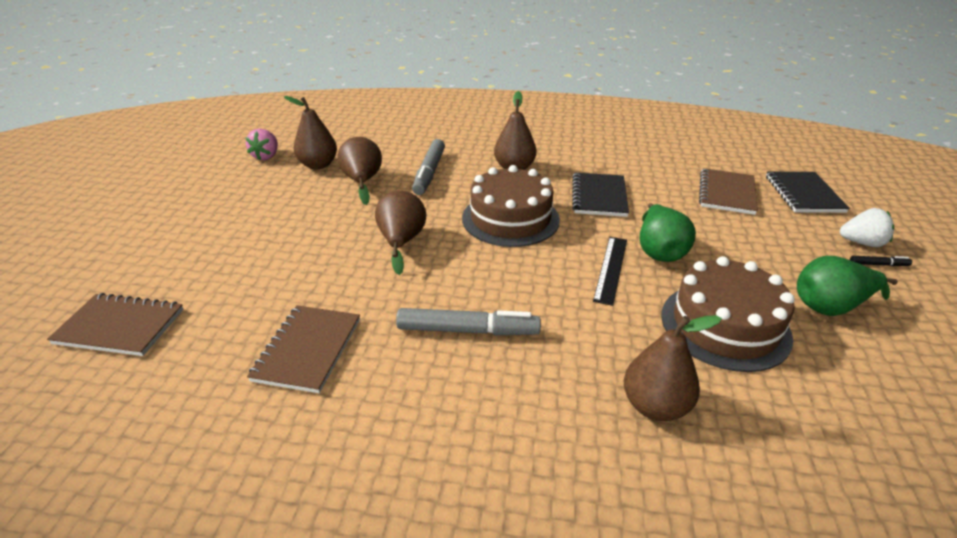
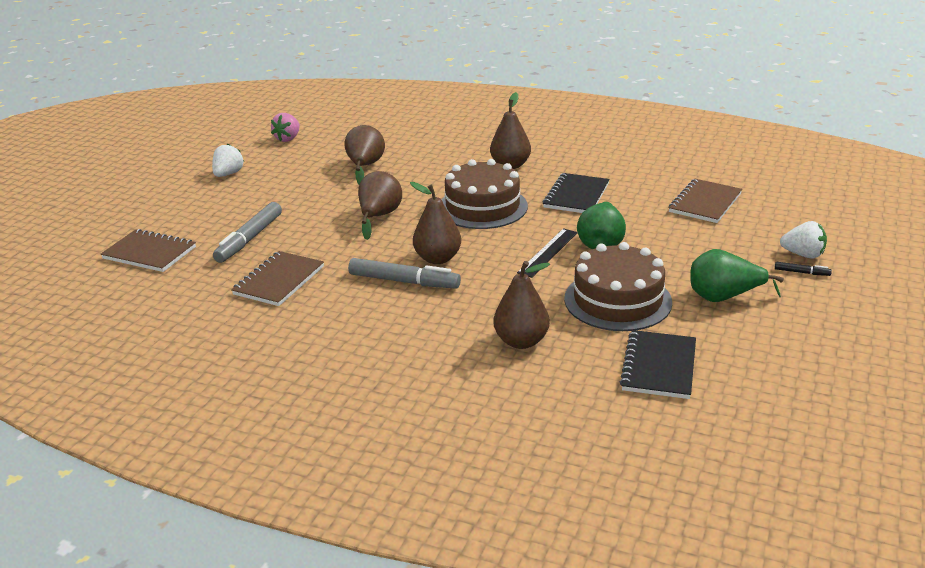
camera: 15 degrees right, 5 degrees down
brown pear [284,96,337,169] -> brown pear moved to [410,182,461,264]
grey marker [412,139,445,195] -> grey marker moved to [213,202,282,263]
black notebook [766,172,850,213] -> black notebook moved to [620,330,696,399]
none -> white strawberry [212,143,244,177]

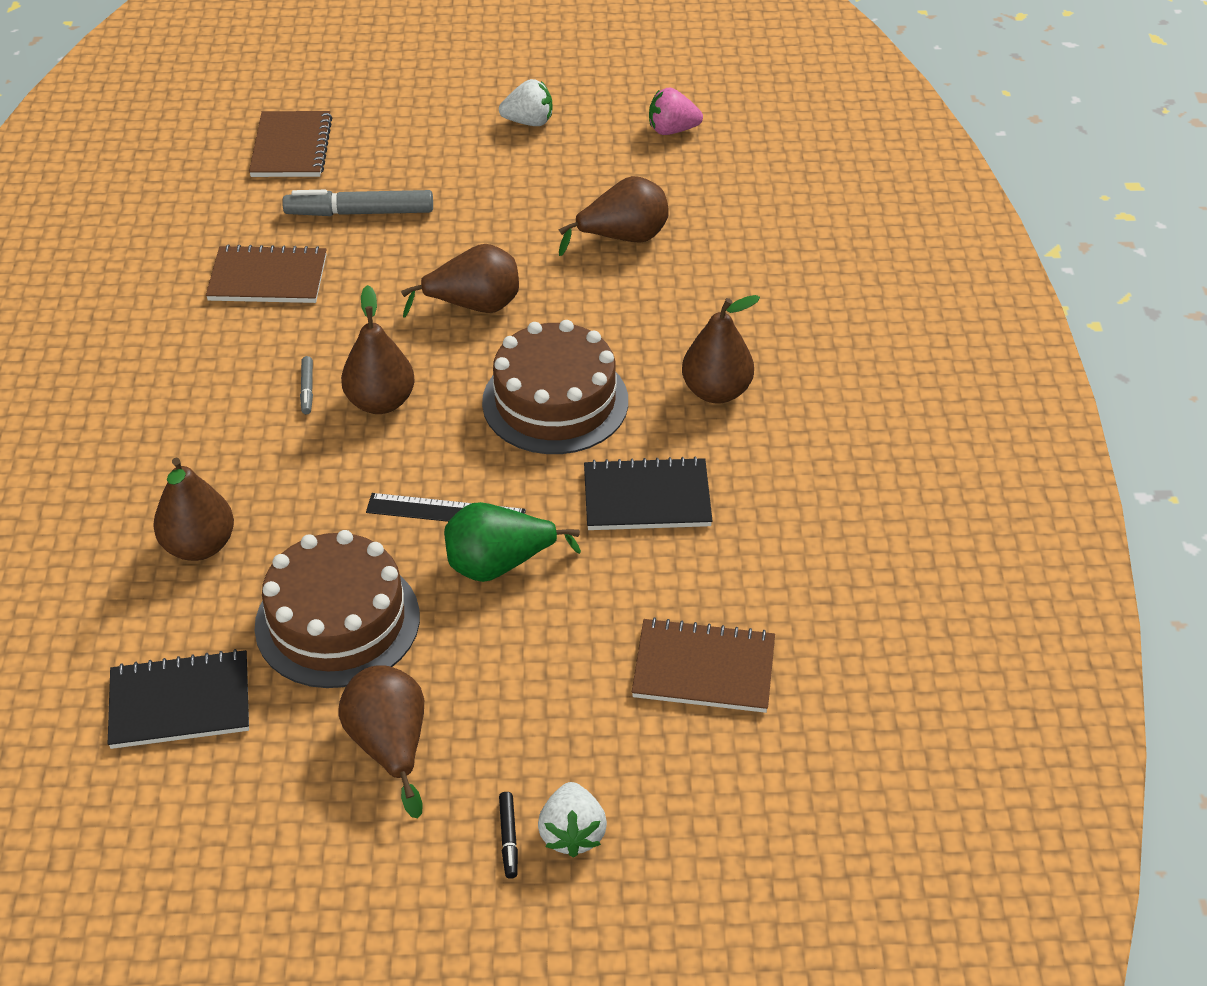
camera: 65 degrees right, 15 degrees up
grey marker [348,258,461,289] -> grey marker [300,356,313,414], size x0.46
green pear [690,249,784,302] -> brown pear [338,665,424,818]

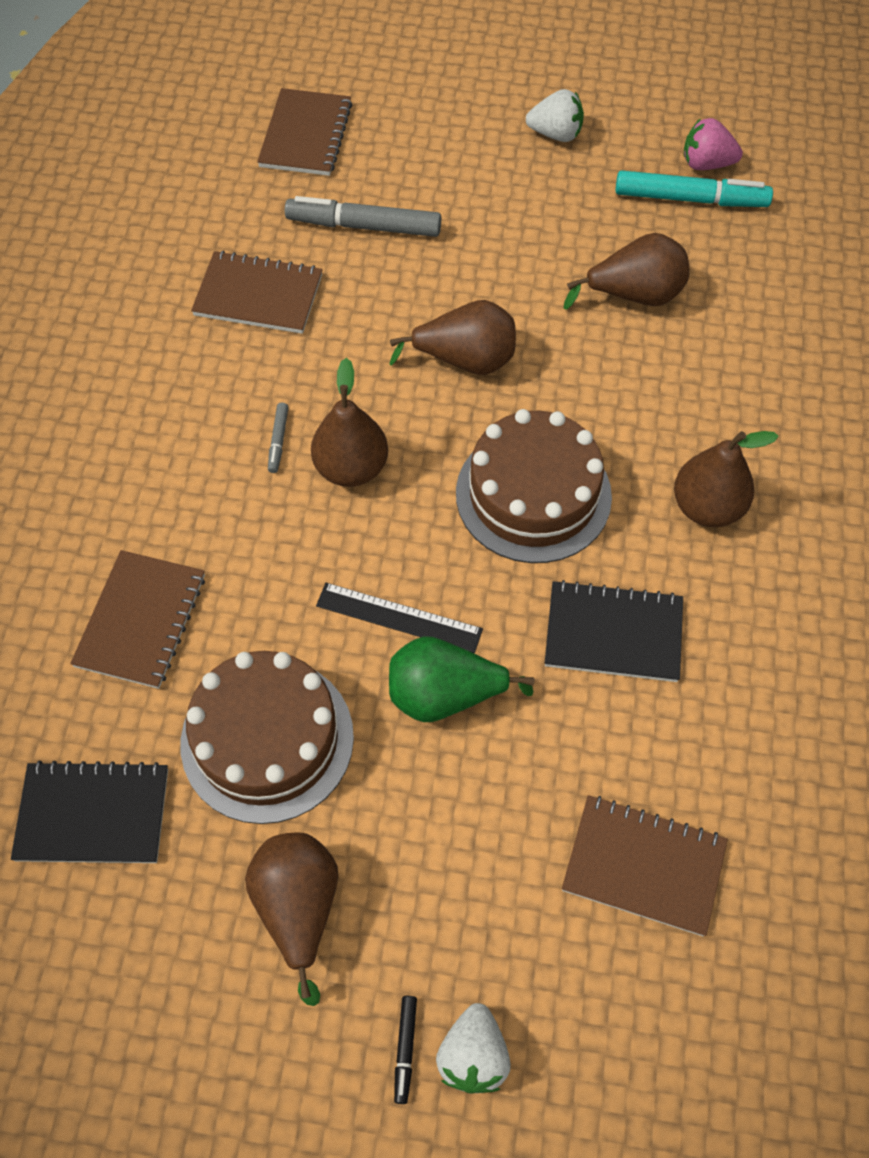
camera: 10 degrees right, 15 degrees up
brown pear [153,458,234,561] -> brown notebook [70,550,205,689]
none -> turquoise marker [615,170,773,207]

